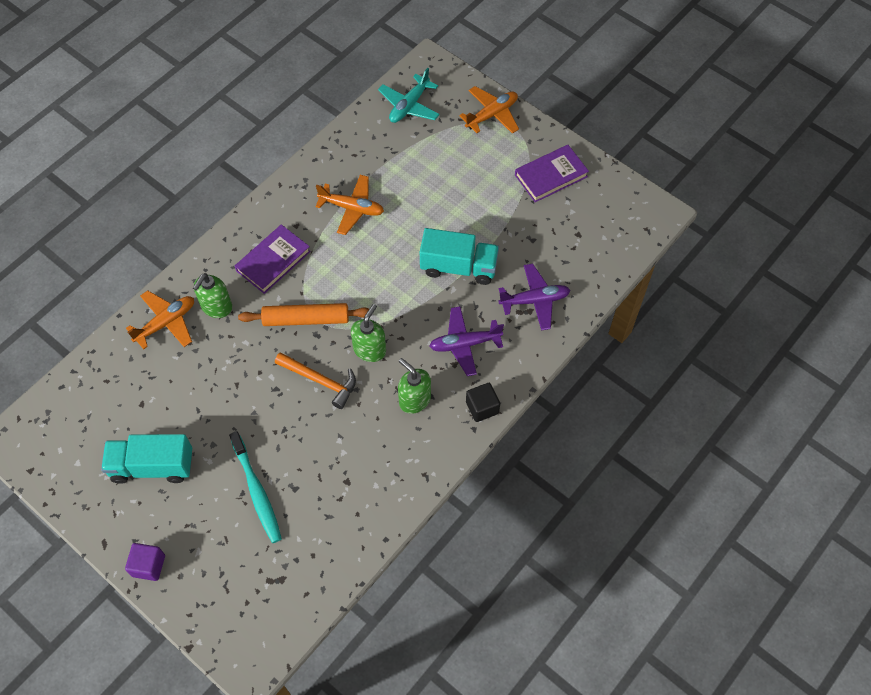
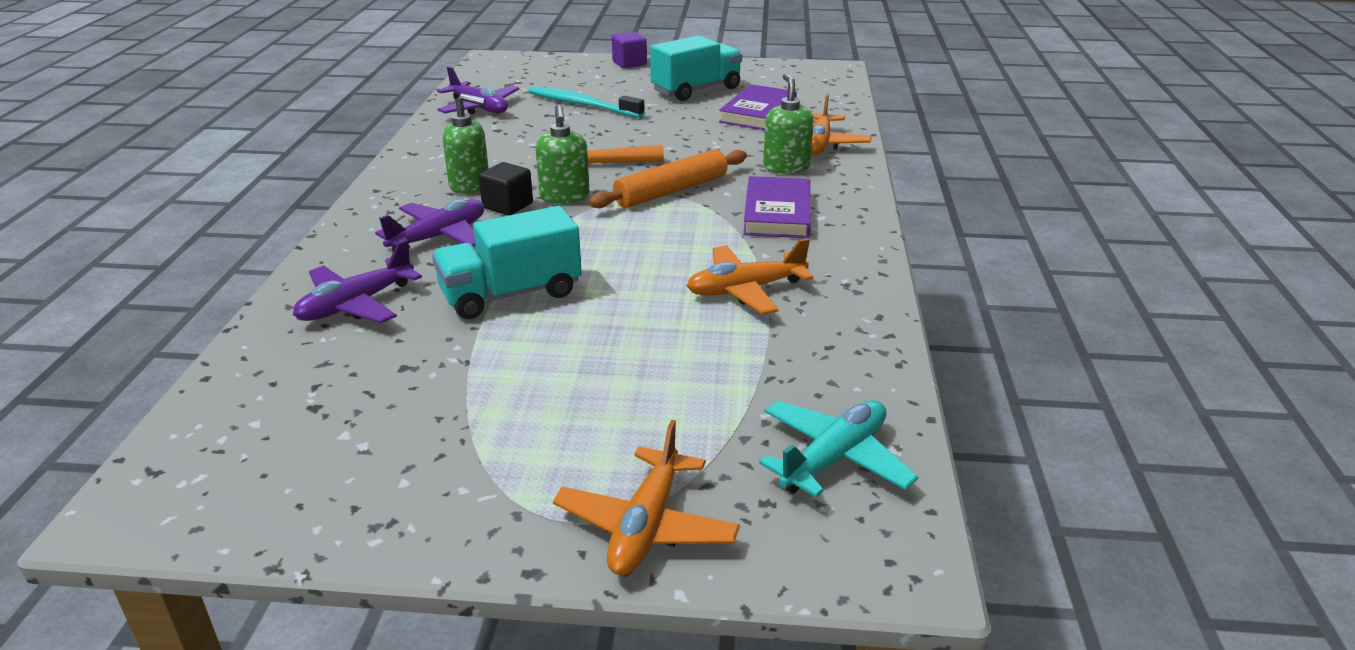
camera: 145 degrees right, 30 degrees down
turquoise plane [378,68,440,123] -> turquoise plane turned 45 degrees clockwise [759,400,918,497]
black cube [466,383,500,422] -> black cube moved to [479,162,533,216]
purple book [515,145,589,202] -> purple book moved to [719,84,797,130]
none -> purple plane [437,66,519,115]

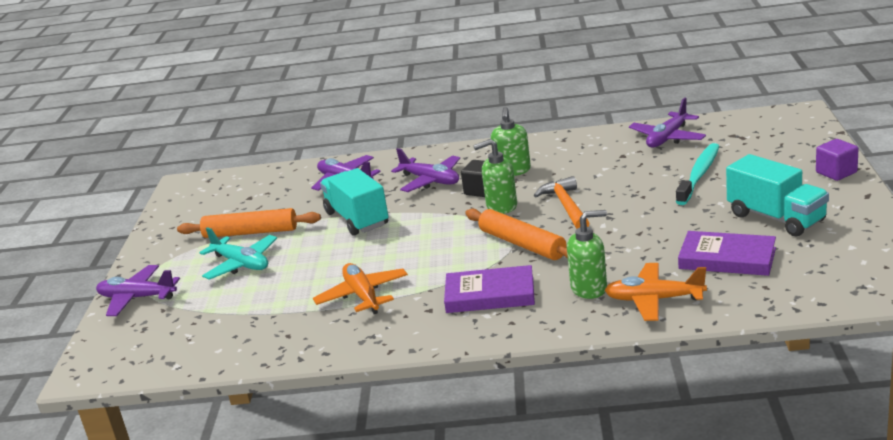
camera: 90 degrees right, 5 degrees down
orange plane [553,420,740,576] -> purple plane [96,265,180,316]
turquoise plane [759,400,918,497] -> turquoise plane moved to [199,227,277,280]
none -> orange rolling pin [177,208,321,238]

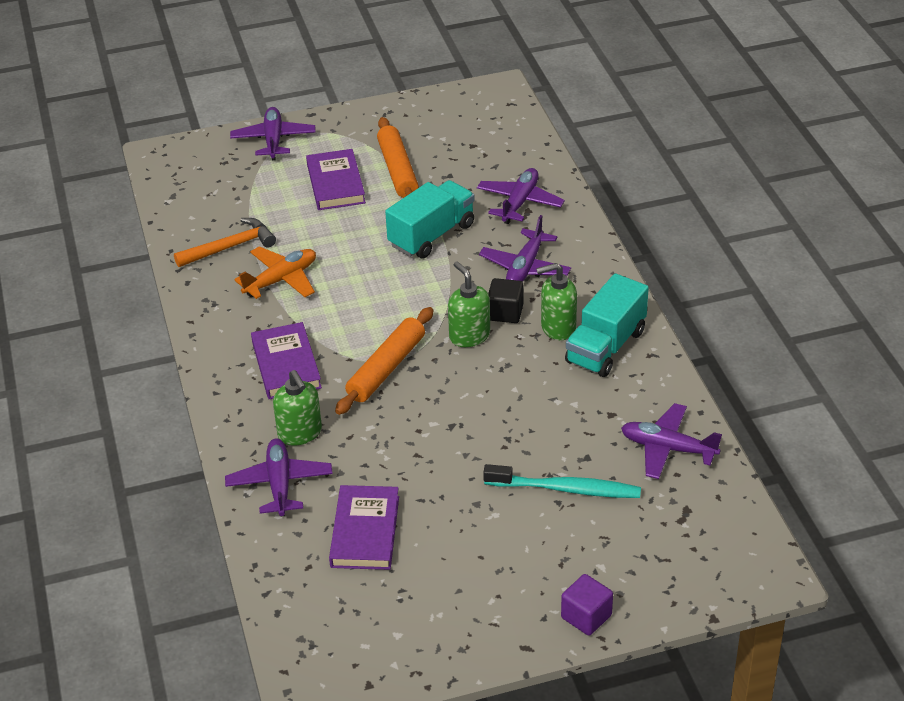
camera: 70 degrees right, 15 degrees up
turquoise plane [199,227,277,280] -> purple book [306,149,366,210]
orange hammer [534,176,590,229] -> orange hammer moved to [174,218,276,267]
orange plane [605,263,707,321] -> purple plane [225,438,333,516]
turquoise truck [726,154,829,236] -> turquoise truck moved to [565,273,649,377]

